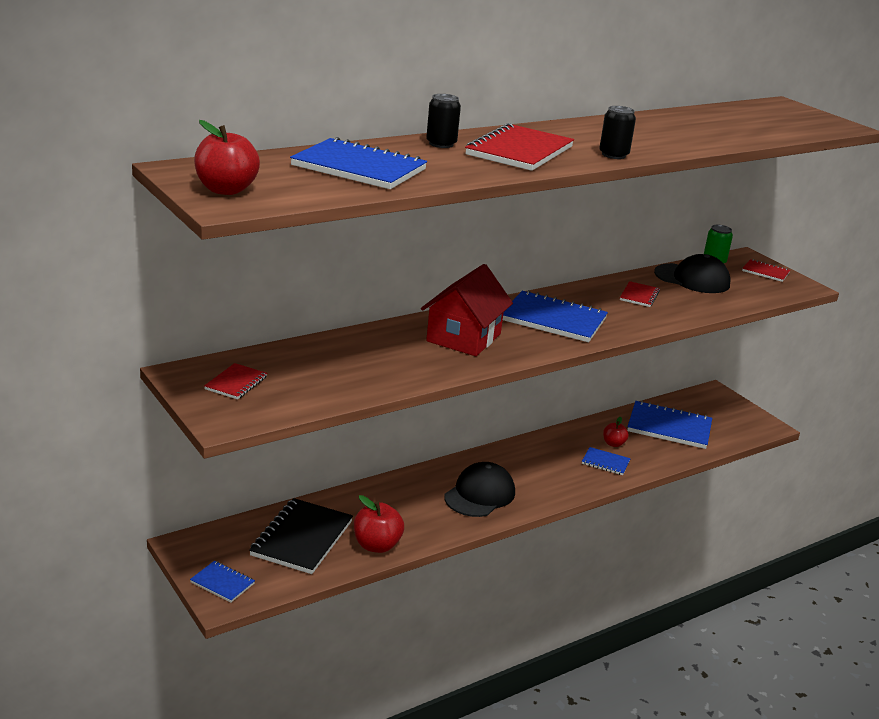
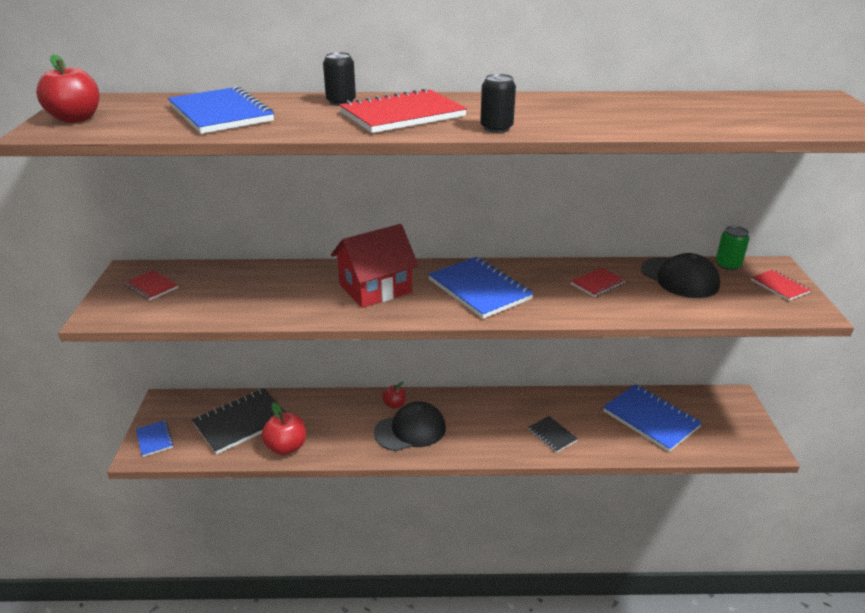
camera: 35 degrees right, 5 degrees up
red notebook [204,363,267,399] -> red notebook turned 75 degrees clockwise [125,270,178,300]
blue notebook [582,447,631,475] -> black notebook [528,416,578,453]
red apple [603,417,629,447] -> red apple moved to [382,382,406,408]

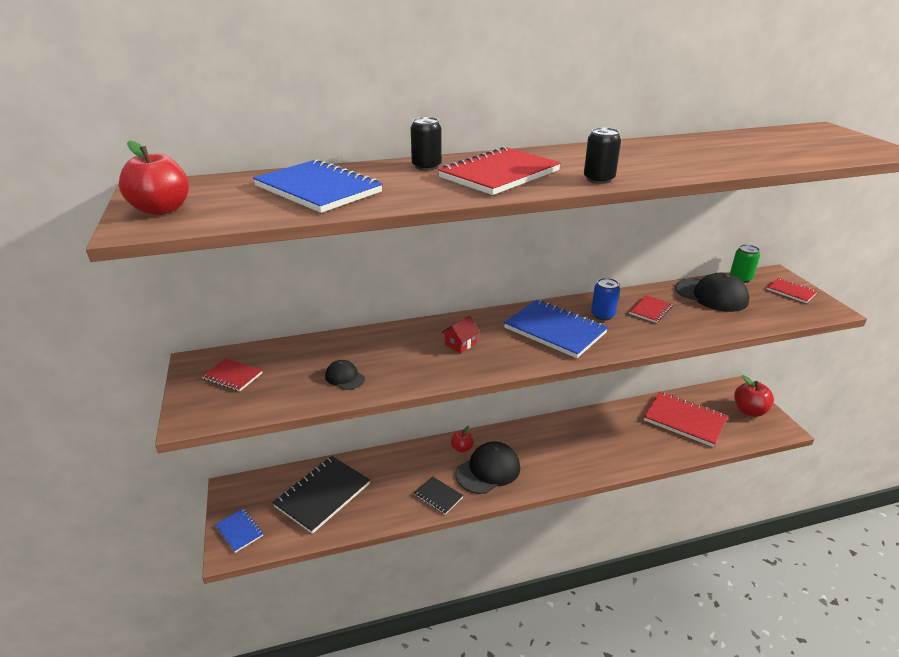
camera: 15 degrees left, 0 degrees up
red apple [261,402,306,455] -> red apple moved to [734,375,774,417]
red house [331,224,418,308] -> red house [441,316,480,353], size x0.44
black notebook [528,416,578,453] -> black notebook moved to [414,476,463,515]
blue notebook [603,384,702,452] -> red notebook [644,391,728,447]
none -> black cap [325,360,365,390]
none -> blue can [591,278,620,320]

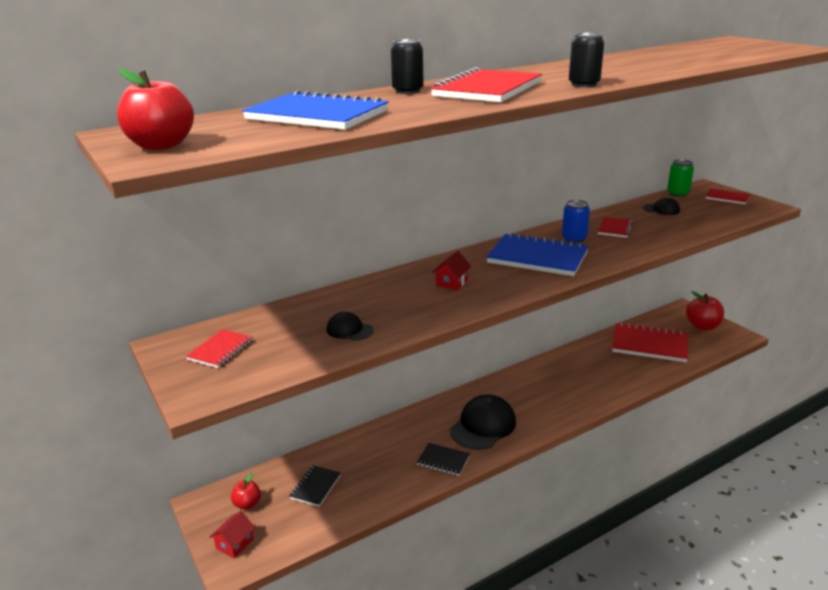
camera: 15 degrees left, 5 degrees down
red notebook [202,358,262,392] -> red notebook turned 75 degrees counterclockwise [186,329,253,368]
blue notebook [215,509,263,553] -> red house [210,511,255,558]
black notebook [272,456,370,534] -> black notebook [289,465,341,507], size x0.51
red apple [451,426,474,453] -> red apple moved to [231,473,261,510]
black cap [675,273,750,312] -> black cap [643,197,680,215], size x0.51

